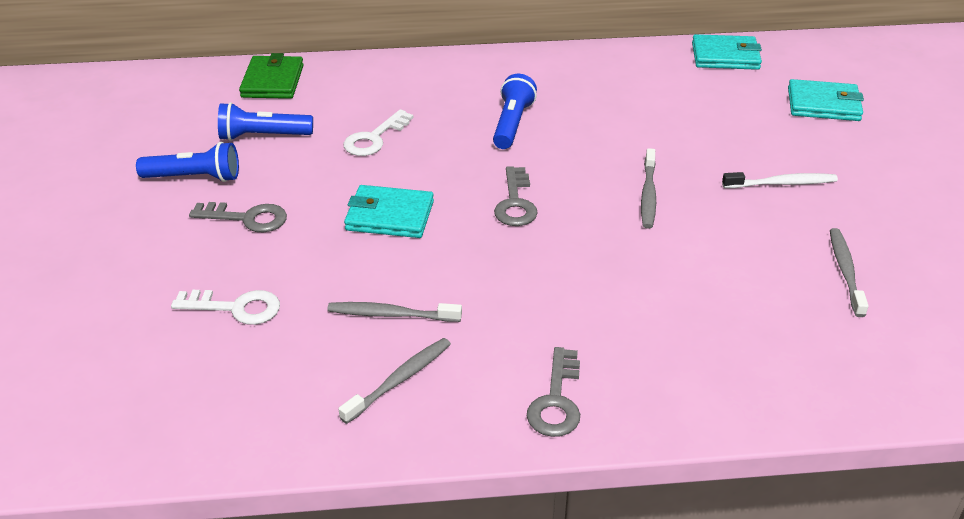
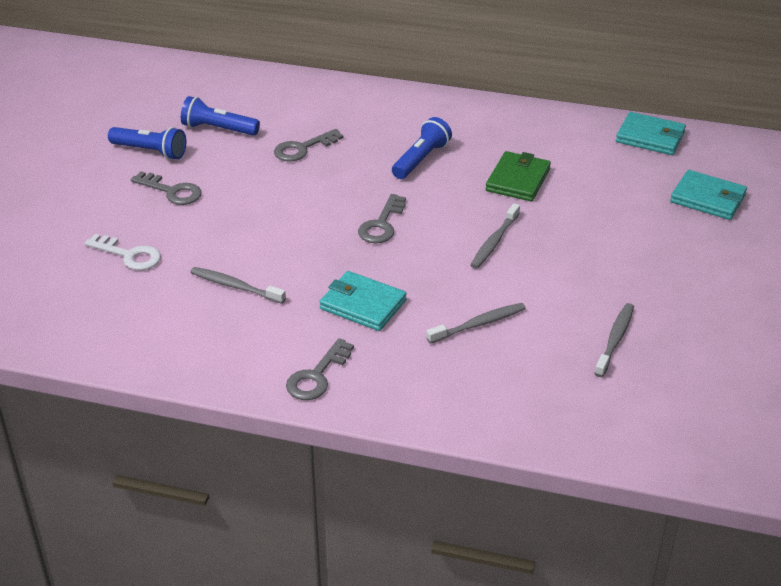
camera: 20 degrees right, 0 degrees up
green wallet [239,53,304,99] -> green wallet moved to [486,151,551,201]
grey toothbrush [338,338,451,424] -> grey toothbrush moved to [426,303,526,344]
white key [343,109,413,156] -> grey key [274,129,344,161]
turquoise wallet [344,185,434,238] -> turquoise wallet moved to [320,271,407,331]
white toothbrush [722,172,838,188] -> none

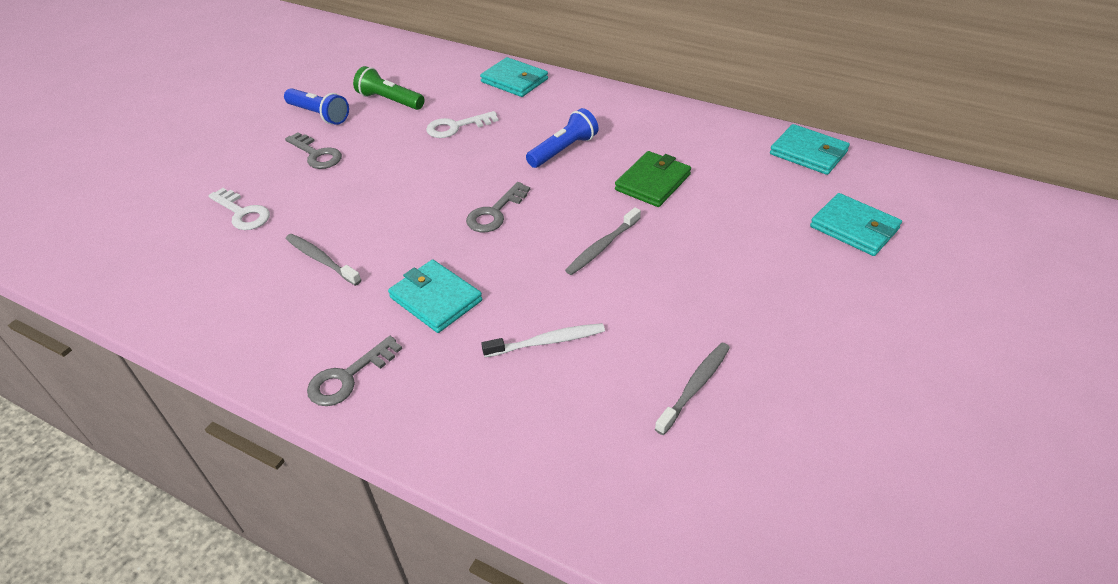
camera: 15 degrees right, 5 degrees up
blue flashlight [181,96,260,136] -> green flashlight [353,66,424,110]
grey key [274,129,344,161] -> white key [426,111,499,138]
grey toothbrush [426,303,526,344] -> white toothbrush [481,323,605,357]
none -> turquoise wallet [480,57,548,97]

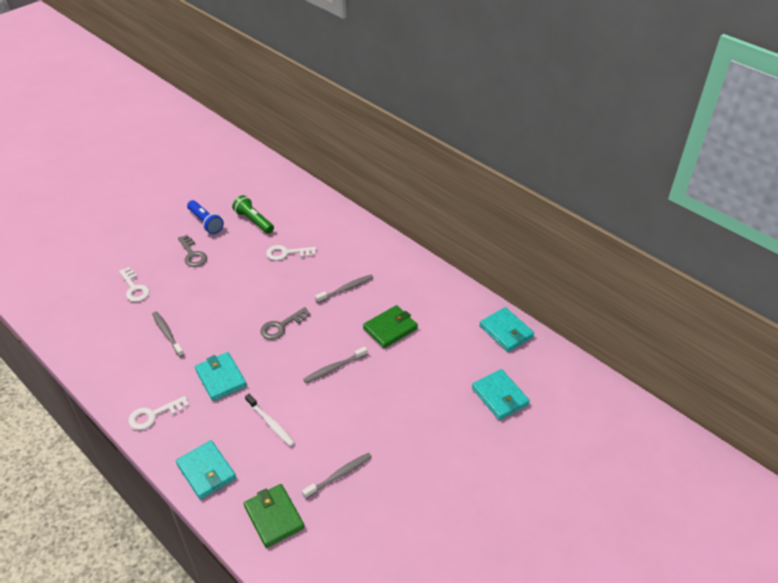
camera: 15 degrees right, 0 degrees up
grey key [307,336,402,406] -> white key [128,396,189,430]
turquoise wallet [480,57,548,97] -> turquoise wallet moved to [176,440,236,500]
white toothbrush [481,323,605,357] -> white toothbrush turned 45 degrees clockwise [245,394,295,447]
blue flashlight [526,108,599,168] -> grey toothbrush [315,275,373,303]
none -> green wallet [244,484,305,548]

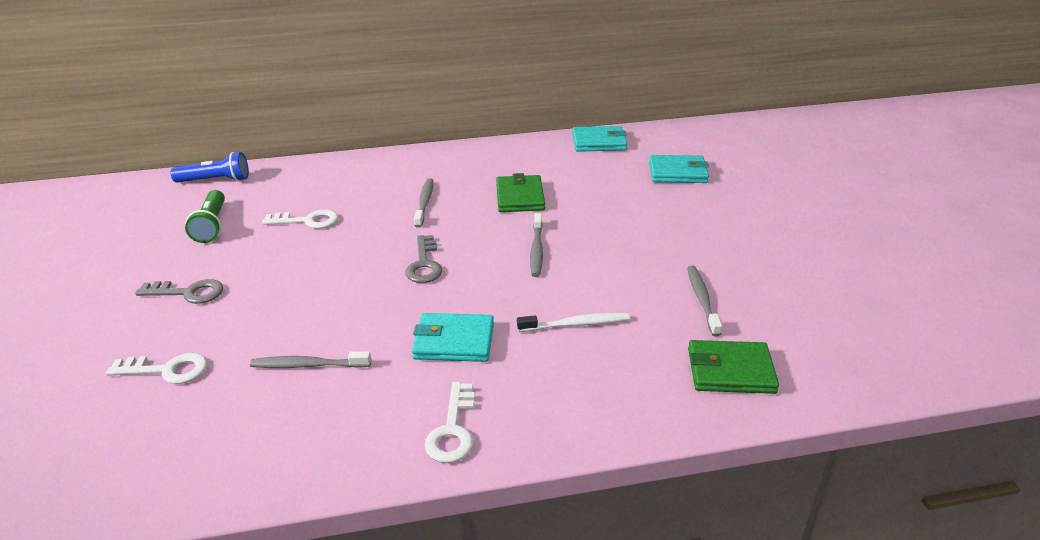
camera: 55 degrees left, 10 degrees down
turquoise wallet [176,440,236,500] -> none
blue flashlight [187,200,224,234] -> blue flashlight moved to [171,152,249,183]
green flashlight [232,195,274,234] -> green flashlight turned 90 degrees counterclockwise [185,190,225,243]
white key [266,245,316,261] -> white key turned 120 degrees counterclockwise [262,209,338,229]

